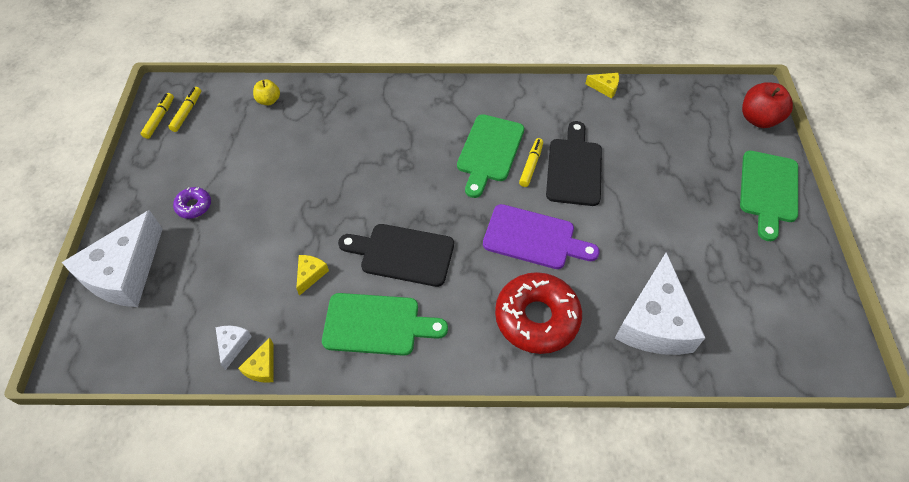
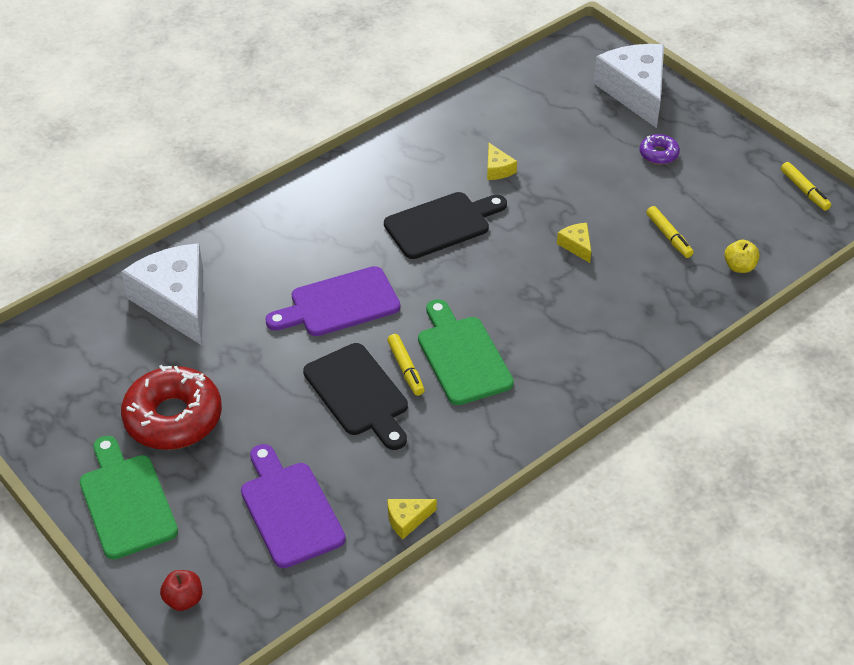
camera: 140 degrees right, 10 degrees down
yellow marker [168,87,201,132] -> yellow marker moved to [646,206,694,258]
white cheese [215,326,252,370] -> none
yellow cheese [238,337,274,383] -> yellow cheese moved to [557,223,591,263]
green cutting board [322,293,448,356] -> none
red donut [495,272,582,354] -> red donut moved to [121,365,222,450]
red apple [742,82,793,128] -> red apple [160,570,202,611], size x0.58
none -> purple cutting board [241,444,346,568]

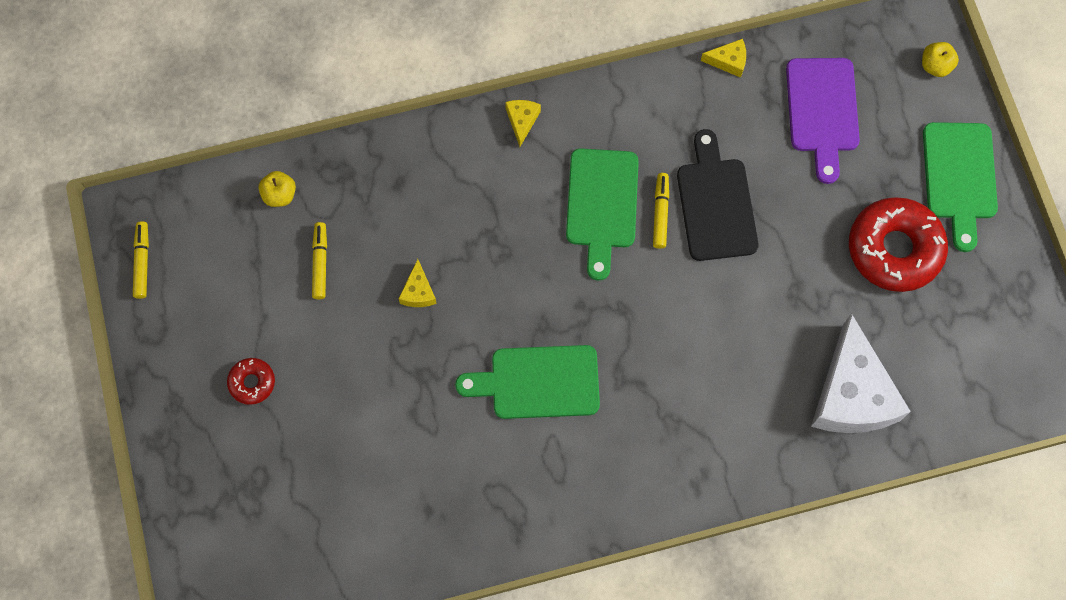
camera: 155 degrees left, 25 degrees up
red apple [160,570,202,611] -> yellow apple [922,42,959,77]
purple cutting board [265,266,400,336] -> none
black cutting board [384,192,507,259] -> green cutting board [455,345,600,419]
yellow cheese [487,143,517,180] -> yellow cheese moved to [505,100,541,147]
white cheese [594,44,664,128] -> none
purple donut [640,134,680,164] -> red donut [227,358,275,405]

